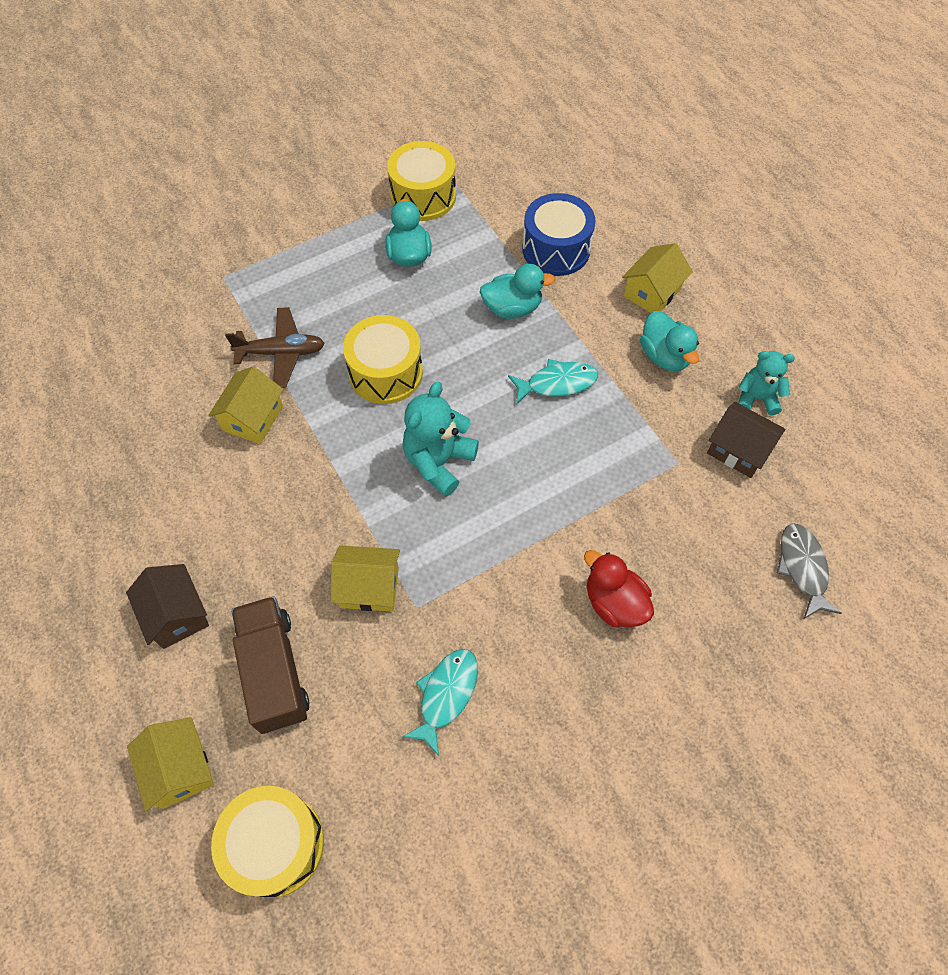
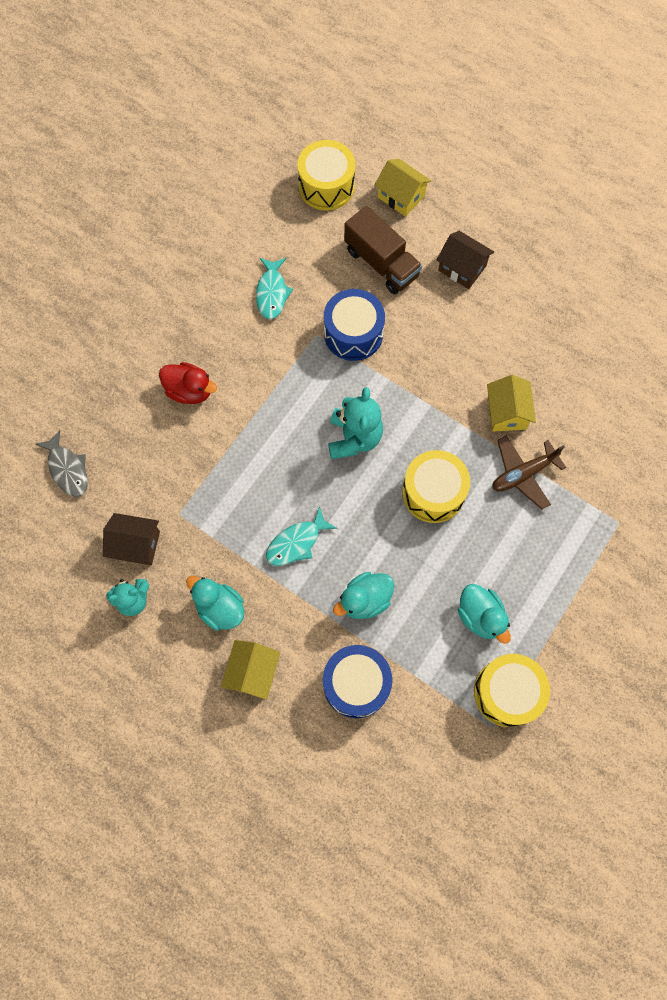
camera: 155 degrees right, 10 degrees up
yellow house [331,545,400,612] -> blue drum [324,289,385,361]

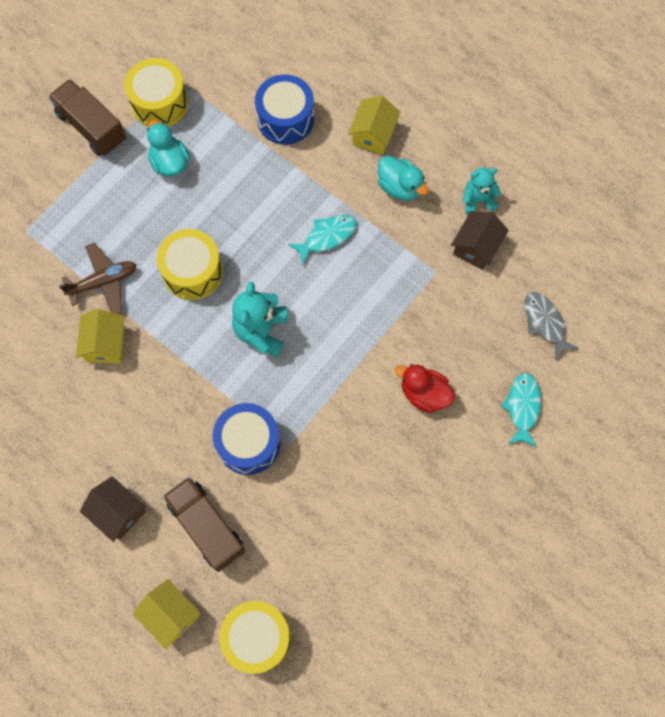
camera: 175 degrees left, 0 degrees up
brown house [103,513,160,565] -> brown house turned 75 degrees counterclockwise [451,211,509,270]
turquoise fish [256,258,293,319] -> turquoise fish moved to [501,373,541,447]
turquoise duck [333,572,394,619] -> none
none -> brown truck [48,79,126,156]

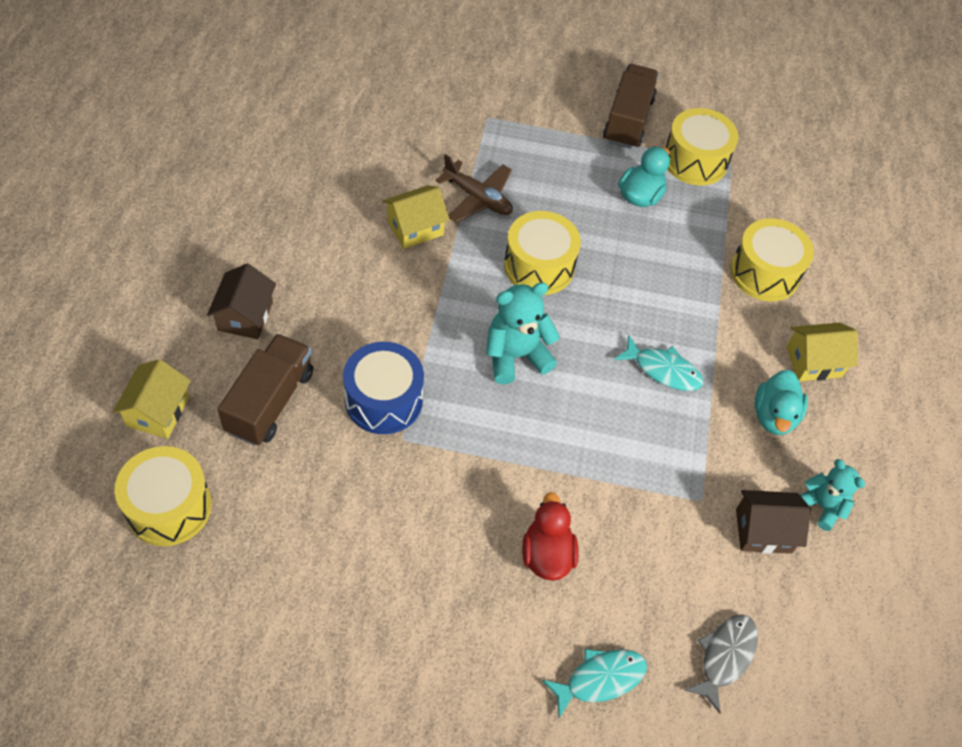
camera: 55 degrees right, 15 degrees down
blue drum [255,75,314,145] -> yellow drum [731,218,814,301]

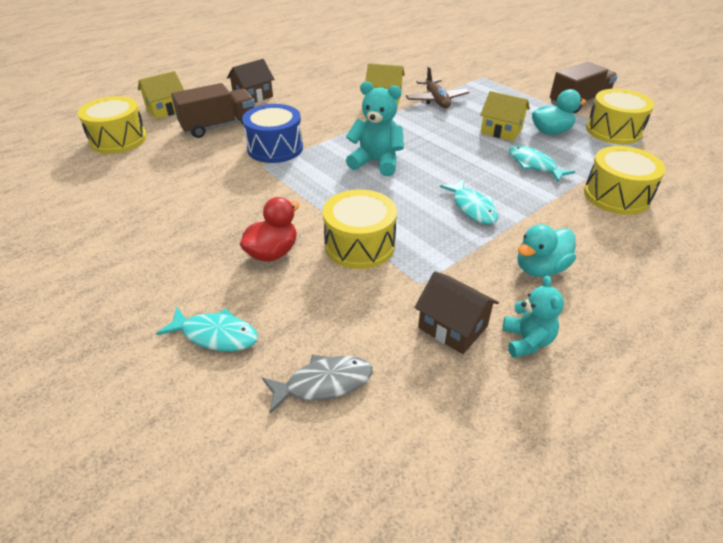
camera: 45 degrees right, 15 degrees down
yellow drum [504,211,581,295] -> yellow drum moved to [323,189,397,269]
yellow house [786,322,858,382] -> yellow house moved to [480,91,530,141]
none -> turquoise fish [509,145,575,182]

